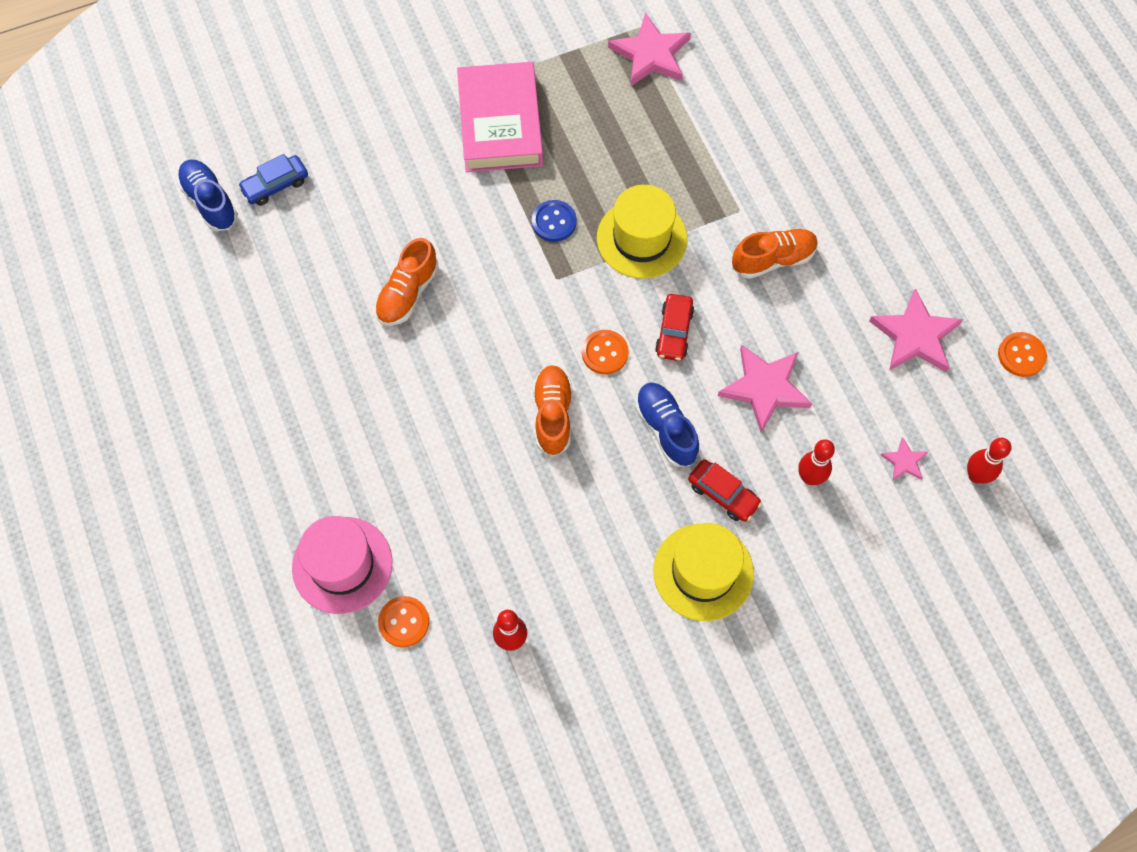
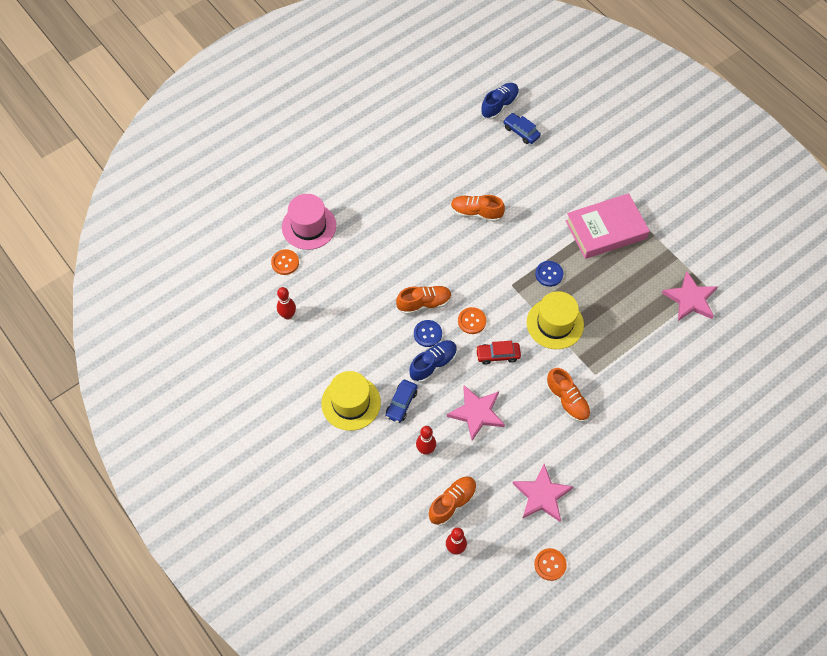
camera: 75 degrees right, 5 degrees down
red car [688,459,762,522] -> blue car [386,380,417,423]
pink star [881,437,928,480] -> orange shoe [428,477,477,526]
none -> blue button [414,320,442,347]

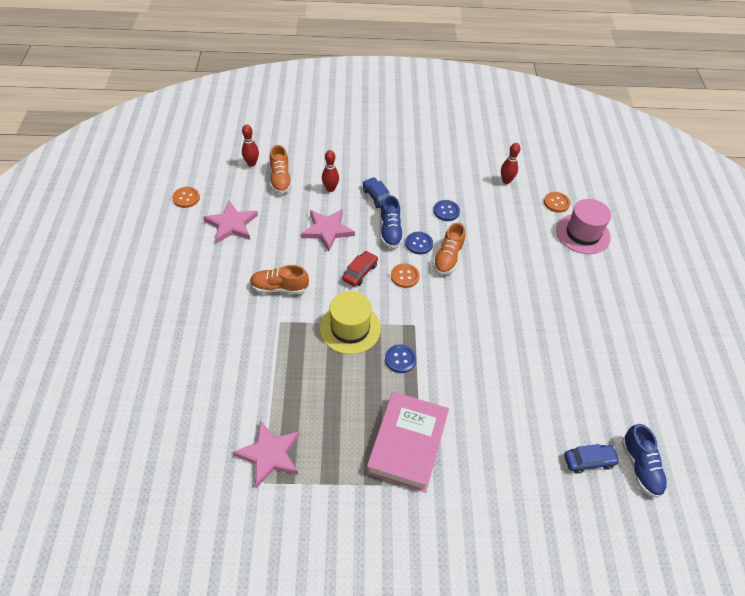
camera: 125 degrees right, 10 degrees down
yellow hat [321,371,381,431] -> none
orange shoe [451,195,505,222] -> none
none -> blue button [433,200,460,221]

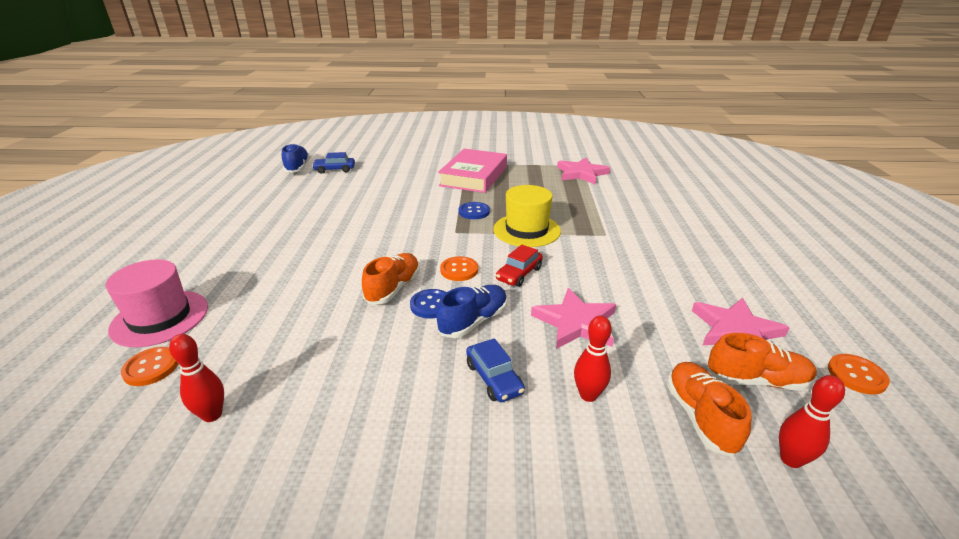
camera: 175 degrees left, 20 degrees down
orange shoe [250,265,309,294] -> orange shoe moved to [707,333,817,391]
blue shoe [380,195,404,248] -> blue shoe turned 45 degrees clockwise [436,285,507,338]
blue button [433,200,460,221] -> none

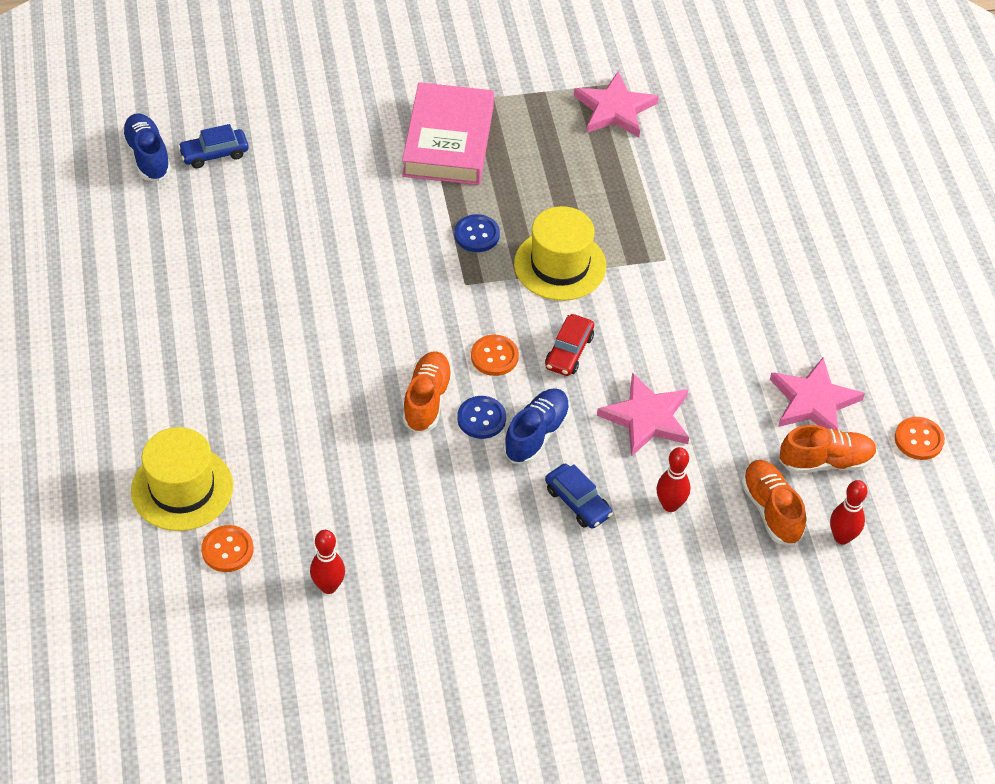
camera: 15 degrees left, 20 degrees up
pink hat [106,259,208,347] -> yellow hat [131,427,233,531]

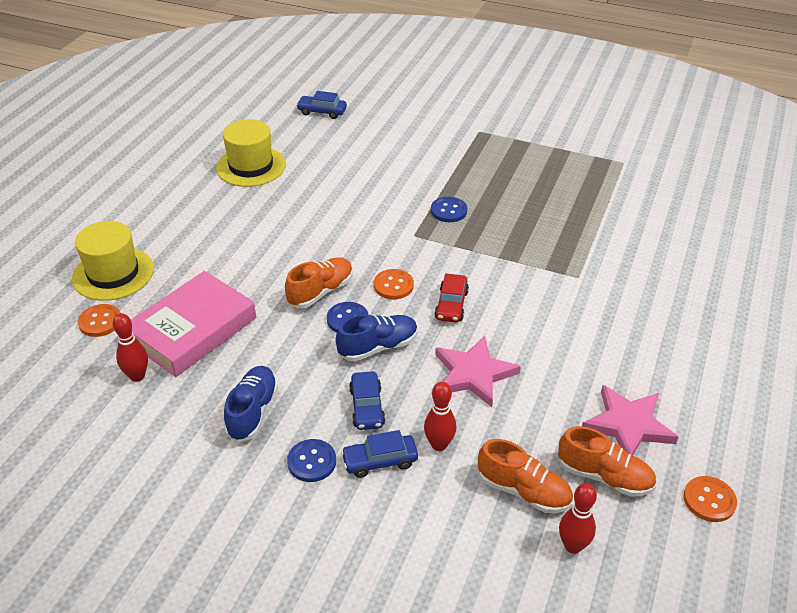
camera: 35 degrees right, 10 degrees down
blue shoe [121,113,171,181] -> blue shoe moved to [224,366,278,442]
pink book [402,82,494,185] -> pink book moved to [131,271,256,377]
yellow hat [514,206,606,301] -> yellow hat moved to [216,119,286,187]
red car [545,314,594,376] -> red car turned 45 degrees counterclockwise [435,273,469,323]
pink star [574,71,659,137] -> none
orange shoe [742,460,806,545] -> orange shoe turned 105 degrees clockwise [478,439,573,513]
none -> blue button [287,439,336,482]
none -> blue car [341,430,418,478]

